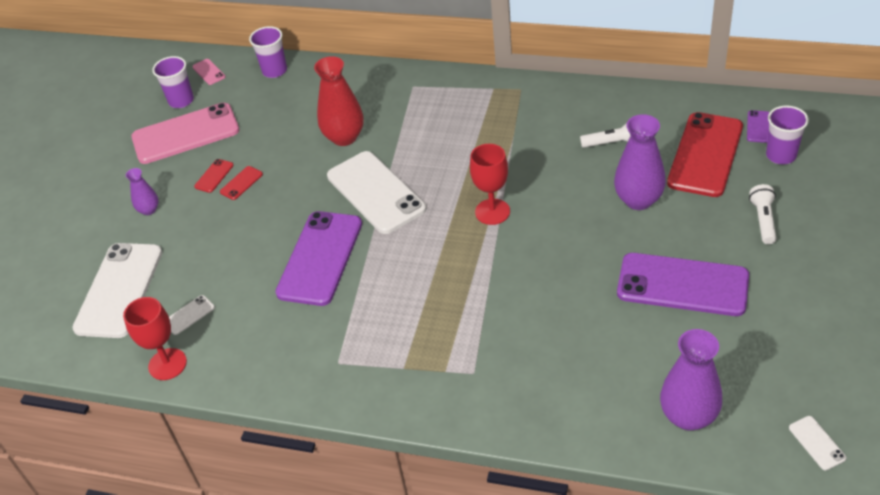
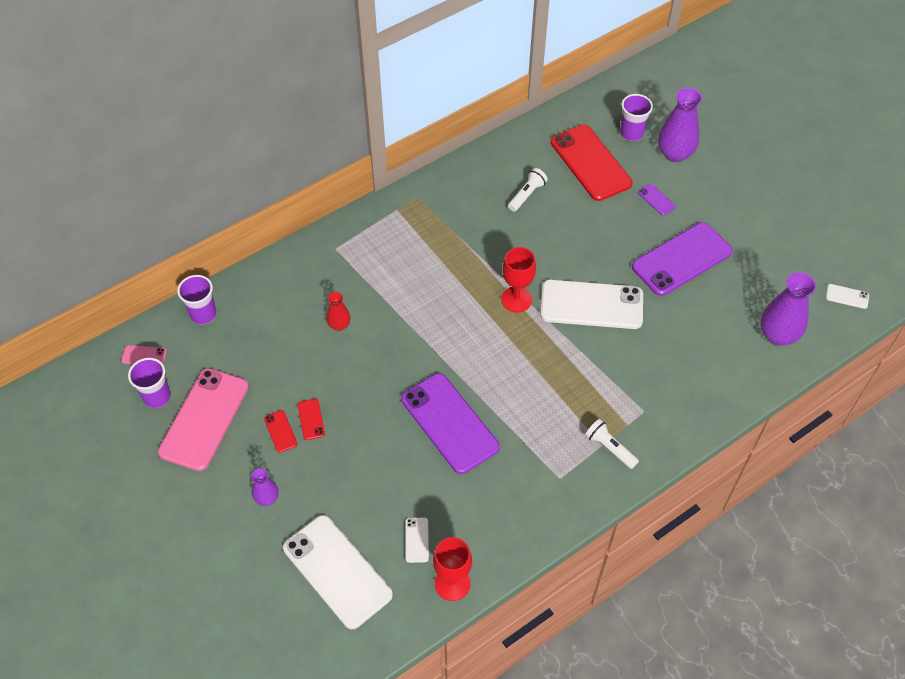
camera: 55 degrees left, 10 degrees up
red vase [314,56,364,146] -> red vase [327,292,351,331], size x0.54
white phone [327,151,426,234] -> white phone moved to [541,279,643,329]
purple vase [614,114,666,210] -> purple vase moved to [658,88,702,162]
purple phone [747,110,769,143] -> purple phone moved to [638,184,676,216]
white flashlight [749,184,776,244] -> white flashlight moved to [585,419,639,469]

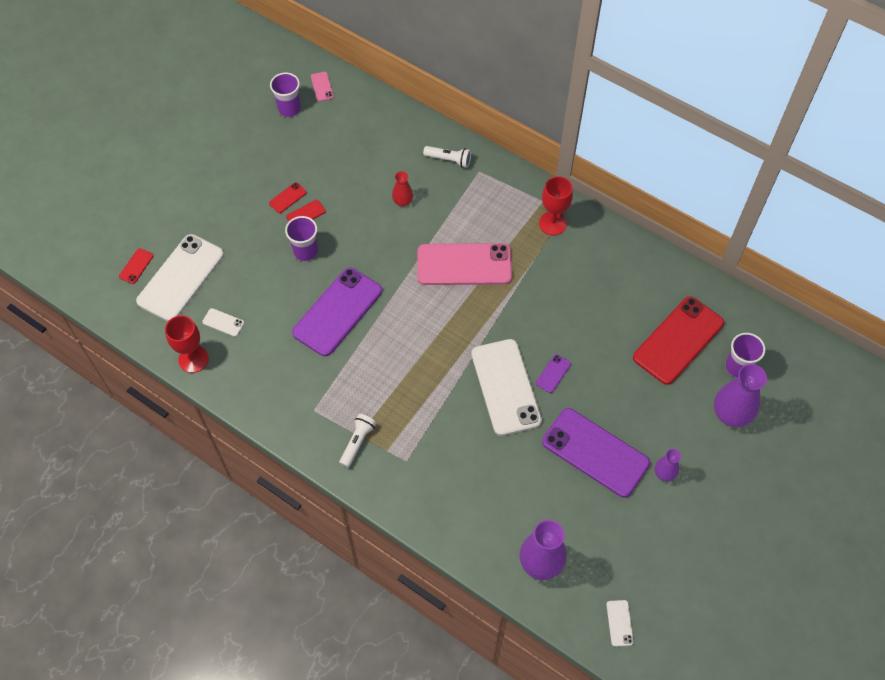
camera: 70 degrees right, 5 degrees up
pink phone [158,368,249,471] -> pink phone moved to [418,243,512,285]
purple cup [177,275,217,324] -> purple cup moved to [285,216,318,261]
purple vase [251,468,279,506] -> purple vase moved to [655,449,681,481]
white phone [406,517,429,563] -> white phone turned 45 degrees clockwise [202,308,244,337]
red goblet [501,247,536,312] -> red goblet moved to [539,176,573,236]
white flashlight [508,168,548,212] -> white flashlight moved to [423,146,471,168]
purple phone [638,184,676,216] -> purple phone moved to [536,354,571,393]
none -> red phone [119,248,153,284]

